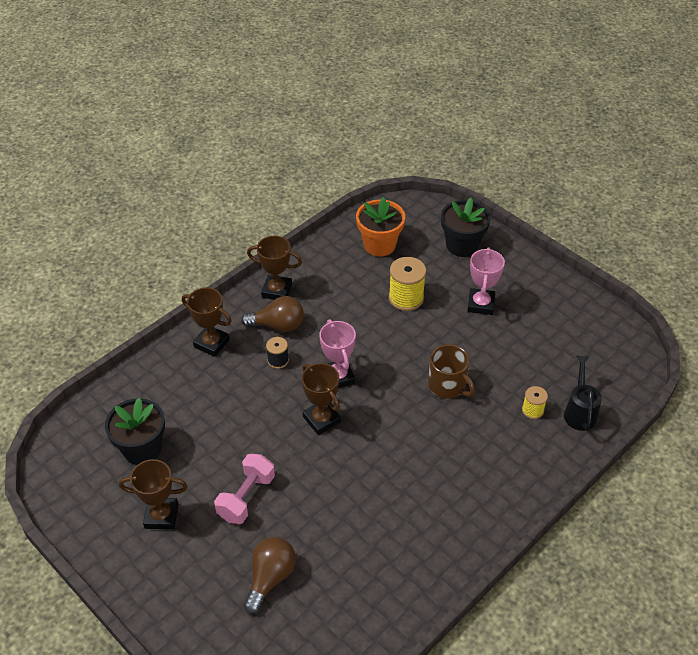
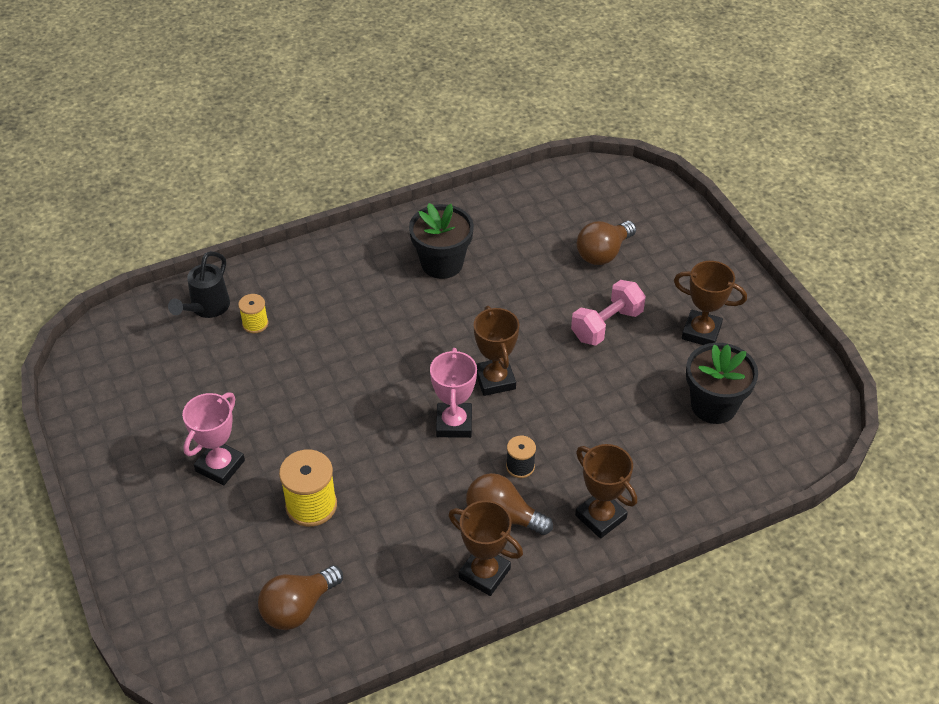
camera: 160 degrees left, 0 degrees up
orange flower pot [356,197,405,256] -> brown light bulb [258,565,343,630]
brown mug [428,344,475,399] -> none
black flower pot [441,198,491,257] -> black flower pot moved to [409,203,474,279]

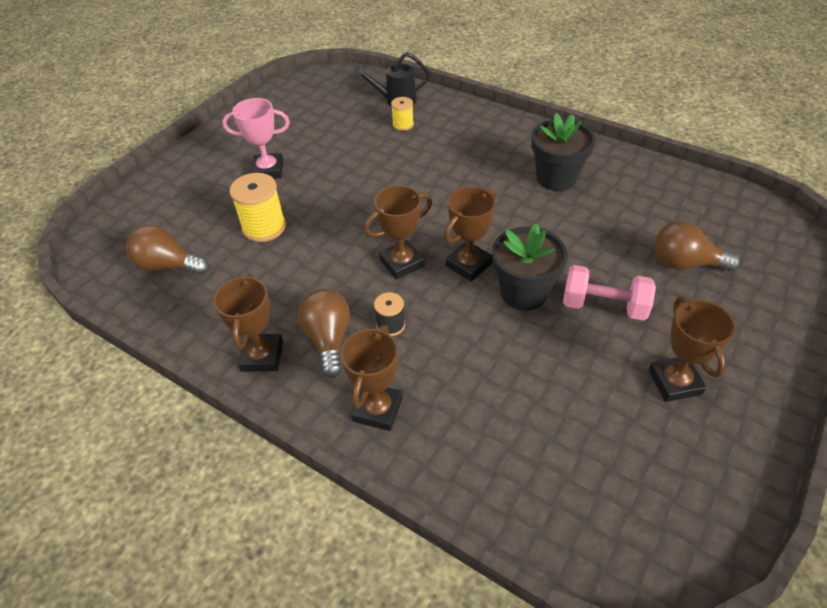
camera: 60 degrees right, 0 degrees up
pink trophy [430,348,477,438] -> brown trophy [364,185,432,280]
black flower pot [686,343,758,424] -> black flower pot moved to [492,223,568,311]

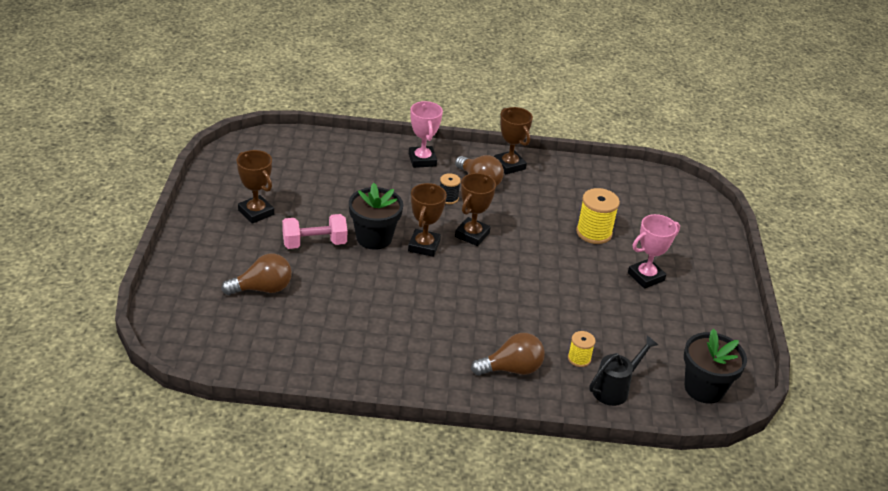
camera: 145 degrees right, 10 degrees down
brown light bulb [126,225,209,275] -> brown light bulb moved to [471,333,545,376]
brown trophy [340,325,403,431] -> pink trophy [409,101,443,168]
black flower pot [531,113,595,191] -> black flower pot moved to [684,328,747,404]

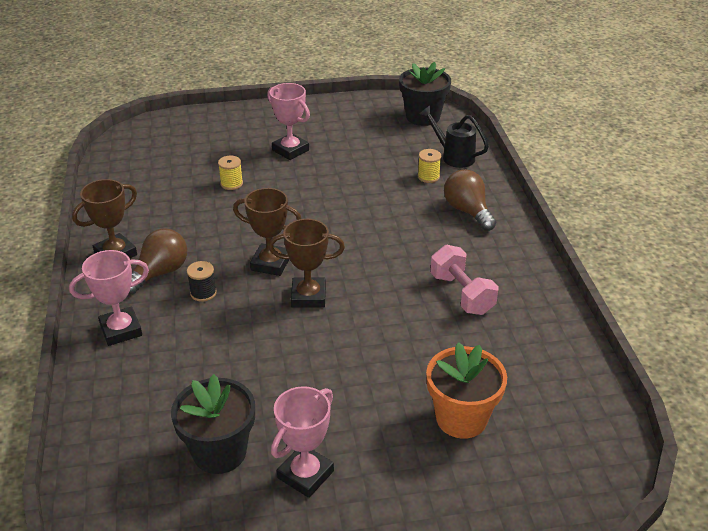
camera: 100 degrees left, 0 degrees up
brown light bulb [221,253,292,295] -> orange flower pot [426,342,507,439]
brown trophy [237,150,274,224] -> pink trophy [271,386,334,498]
pink dumbbell [282,214,347,249] -> pink dumbbell moved to [430,245,499,315]
black flower pot [349,183,403,250] -> black flower pot moved to [171,374,255,474]
yellow spool [576,188,620,244] -> yellow spool [218,156,243,190], size x0.57

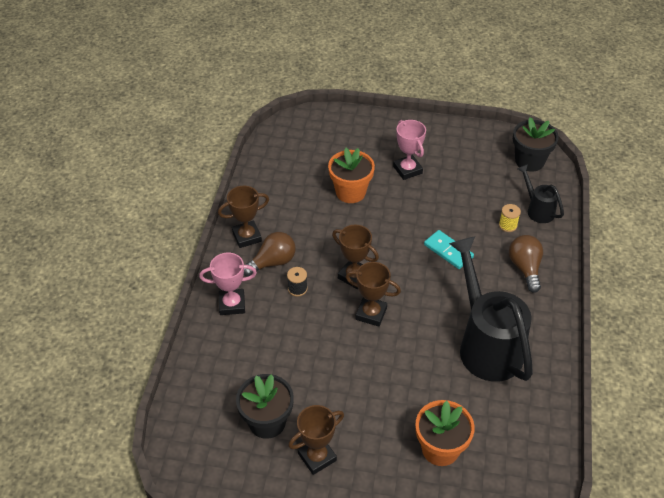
camera: 20 degrees right, 10 degrees up
yellow spool [218,156,243,190] -> orange flower pot [328,148,375,203]
pink trophy [271,386,334,498] -> brown trophy [288,405,344,475]
pink dumbbell [430,245,499,315] -> black watering can [449,236,533,382]
none -> turquoise domino [424,230,474,269]

